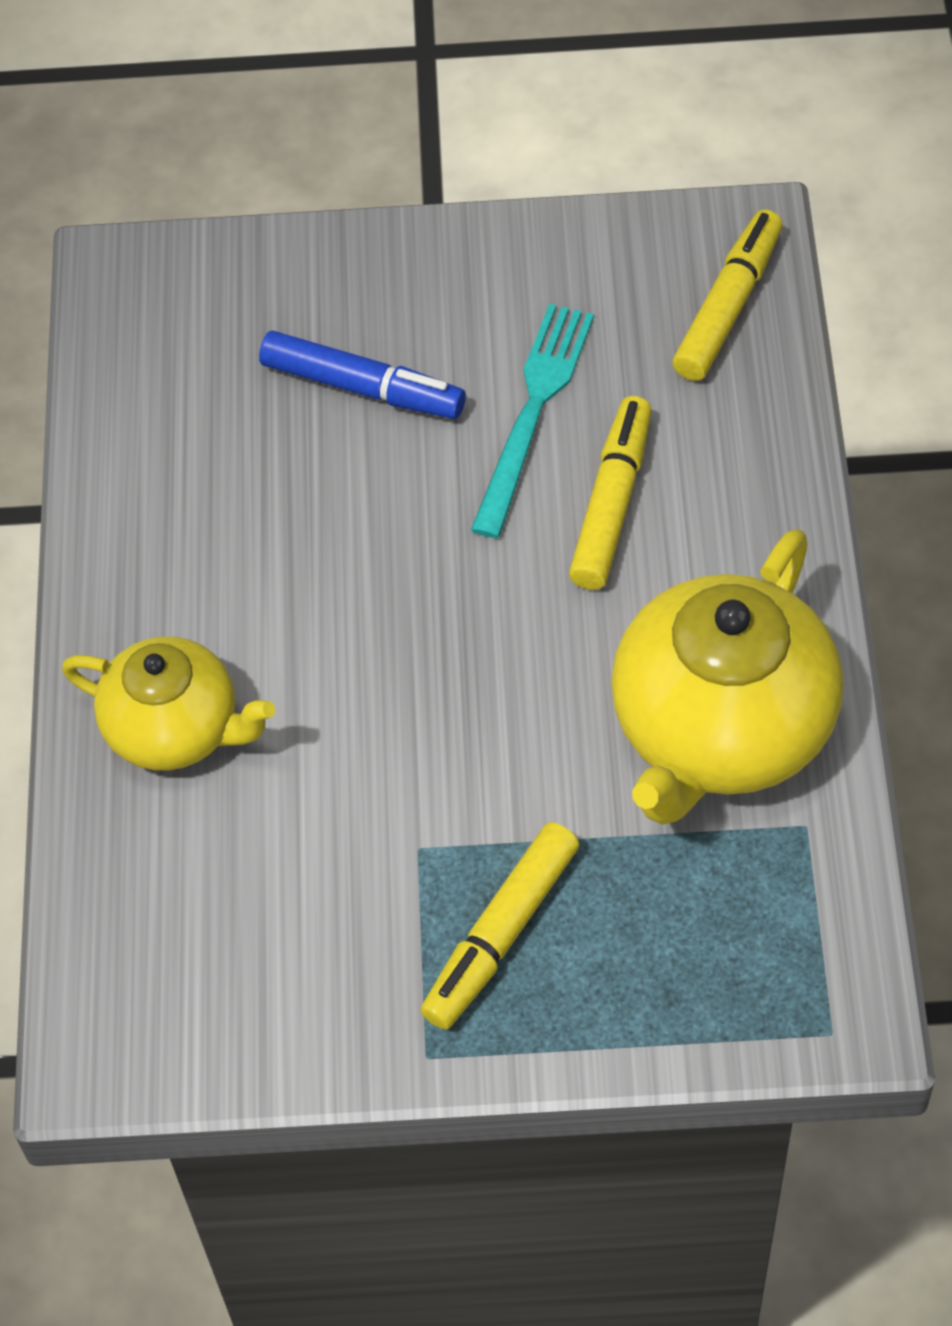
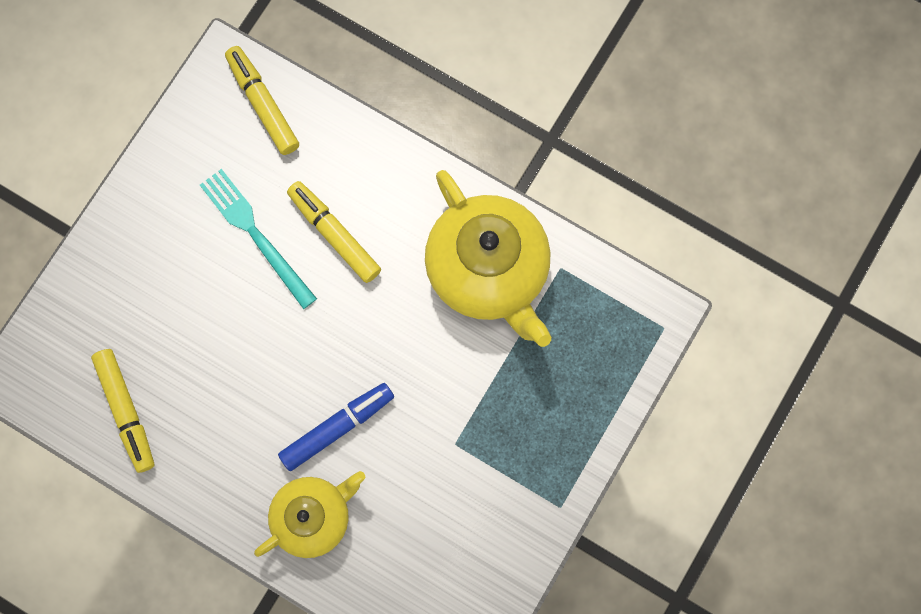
camera: 60 degrees left, 20 degrees up
blue marker [259,331,466,419] -> blue marker moved to [278,383,394,471]
yellow marker [420,822,579,1029] -> yellow marker moved to [91,349,155,473]

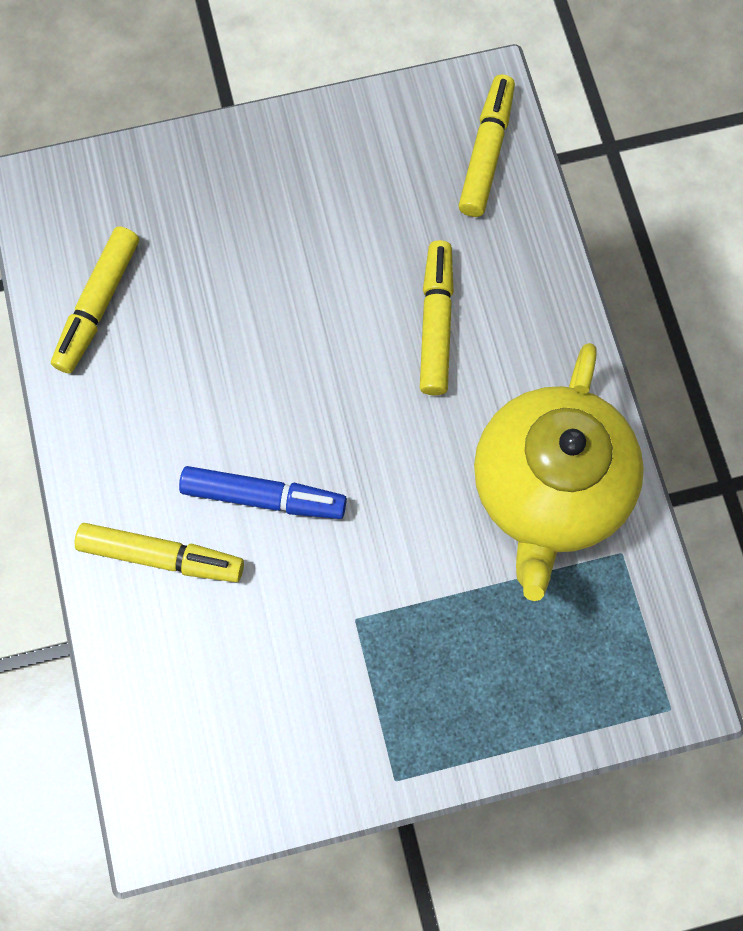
camera: 45 degrees right, 5 degrees down
turquoise fork [200,169,317,309] -> none
yellow teapot [254,471,366,558] -> yellow marker [75,523,244,582]

